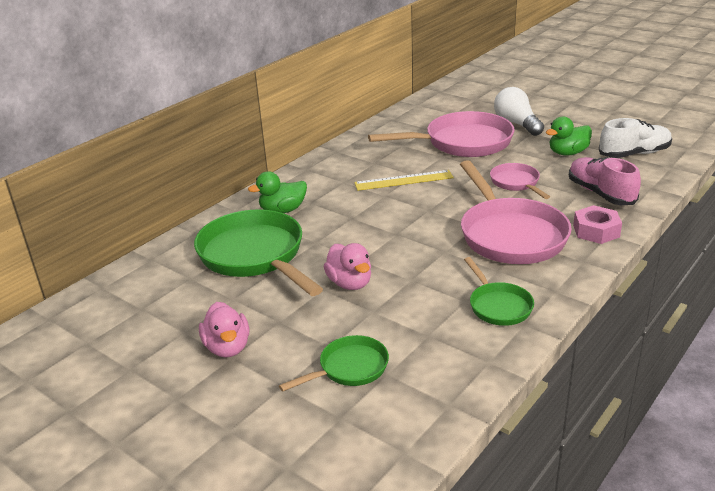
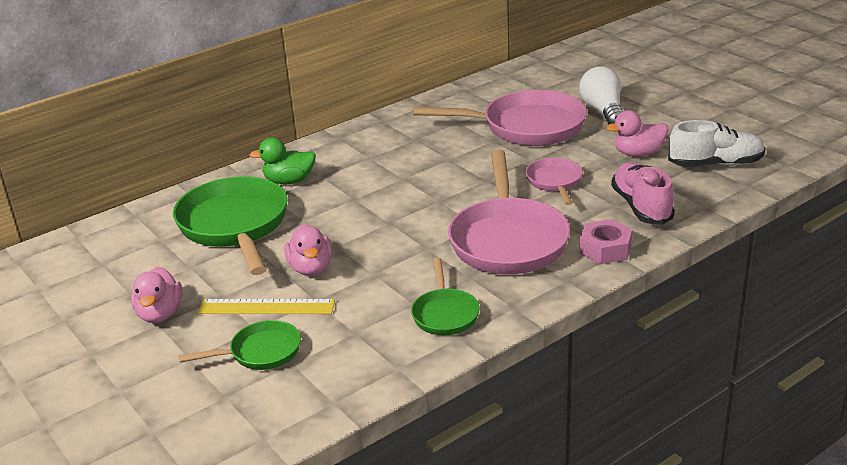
camera: 15 degrees right, 0 degrees up
yellow ruler [354,170,454,191] -> yellow ruler moved to [198,299,335,314]
green duck [546,116,592,155] -> pink duck [606,110,668,157]

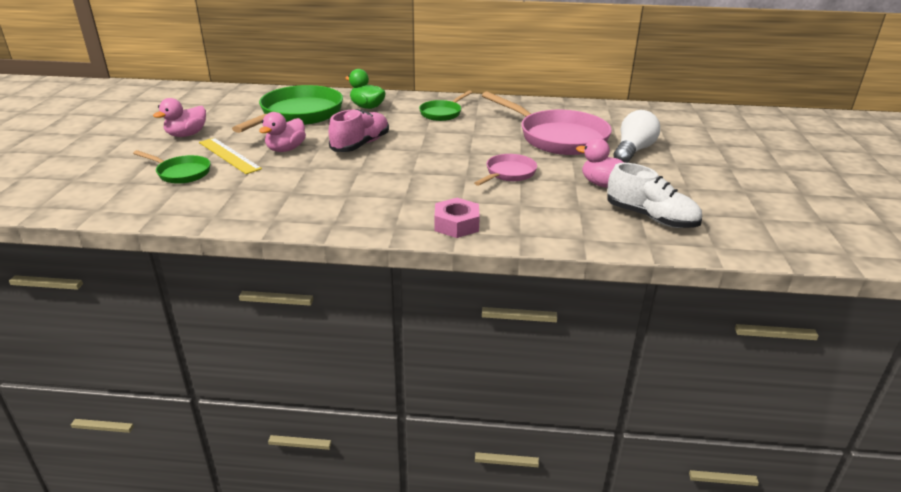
camera: 40 degrees right, 0 degrees up
green pan [411,258,480,335] -> green pan moved to [419,90,472,121]
pink pan [448,150,570,274] -> none
pink shoe [611,162,675,225] -> pink shoe moved to [328,109,389,152]

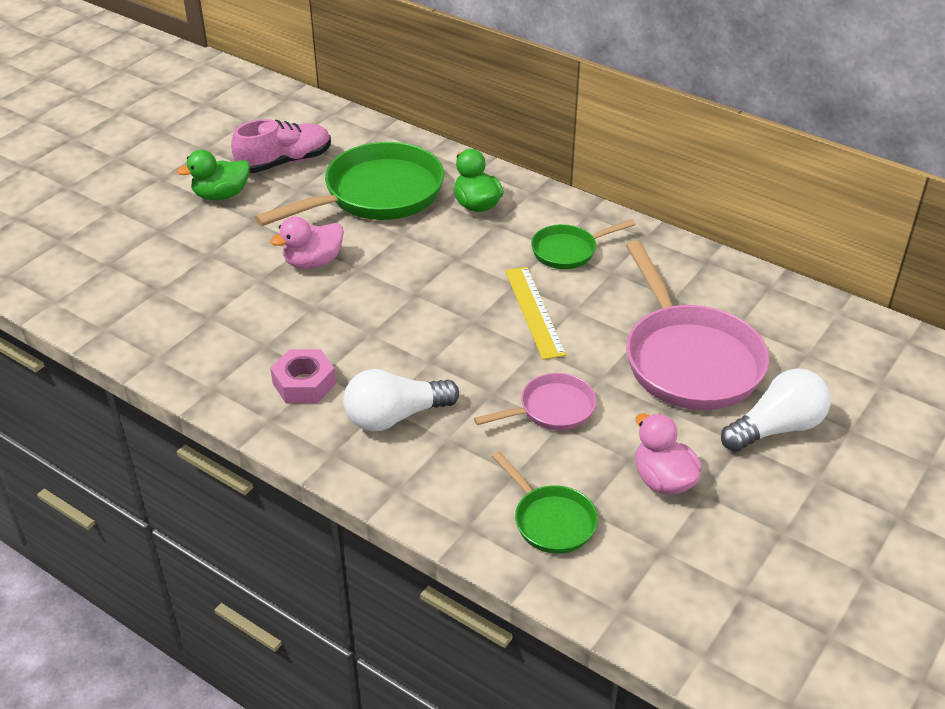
camera: 30 degrees right, 10 degrees up
green pan [133,150,211,184] -> green pan moved to [492,451,598,554]
pink duck [153,98,206,137] -> green duck [177,150,250,200]
yellow ruler [199,138,262,174] -> yellow ruler moved to [505,267,566,360]
pink shoe [328,109,389,152] -> pink shoe moved to [231,119,331,173]
pink nut [435,198,480,238] -> pink nut moved to [270,349,336,403]
white shoe [607,163,702,228] -> none
none -> white light bulb [343,369,459,431]

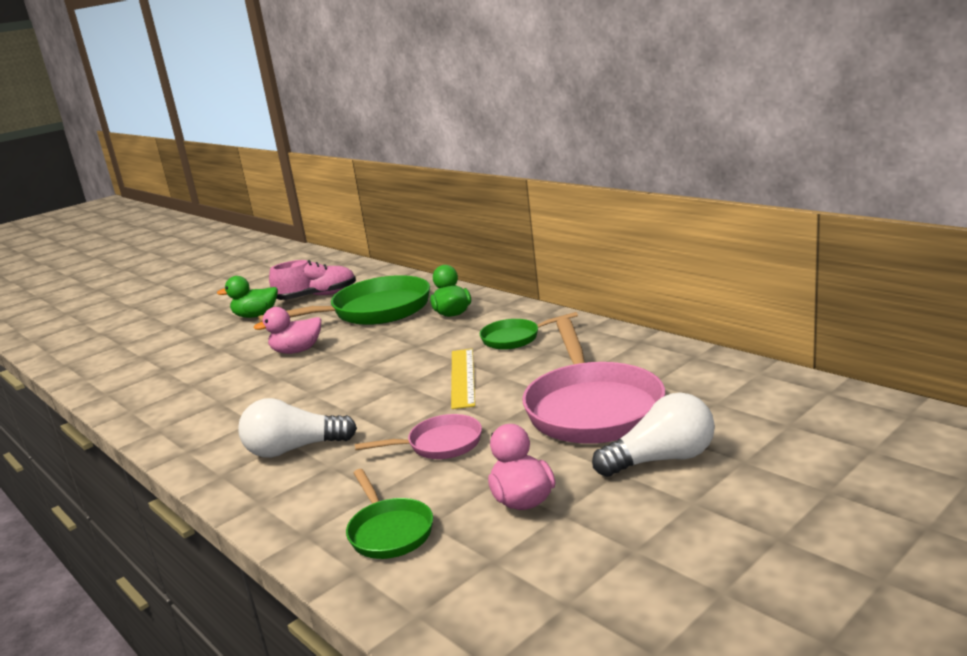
camera: 15 degrees right, 20 degrees down
pink nut [270,349,336,403] -> none

